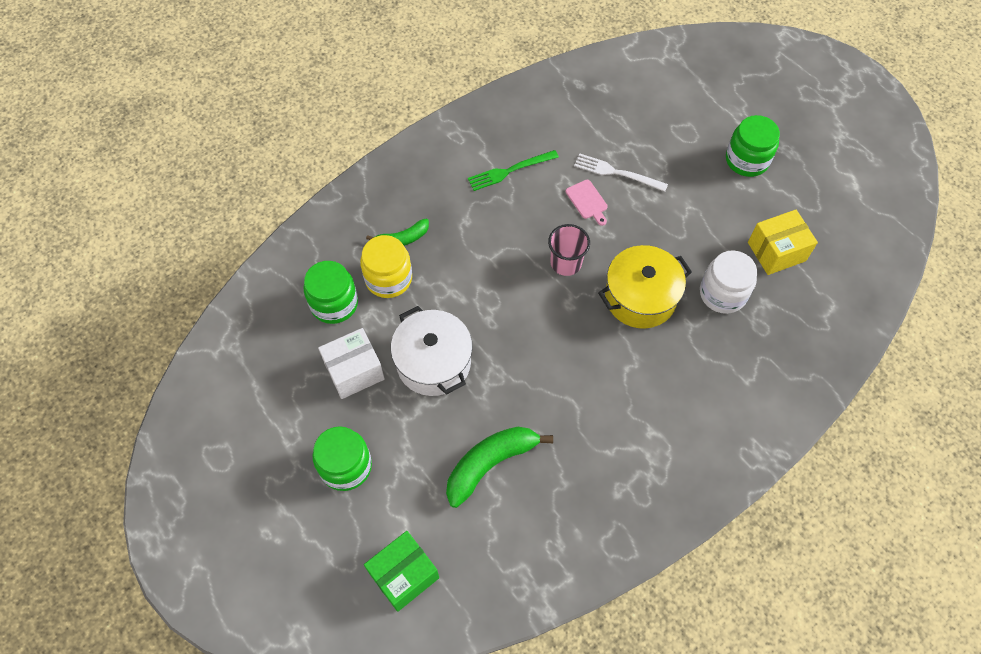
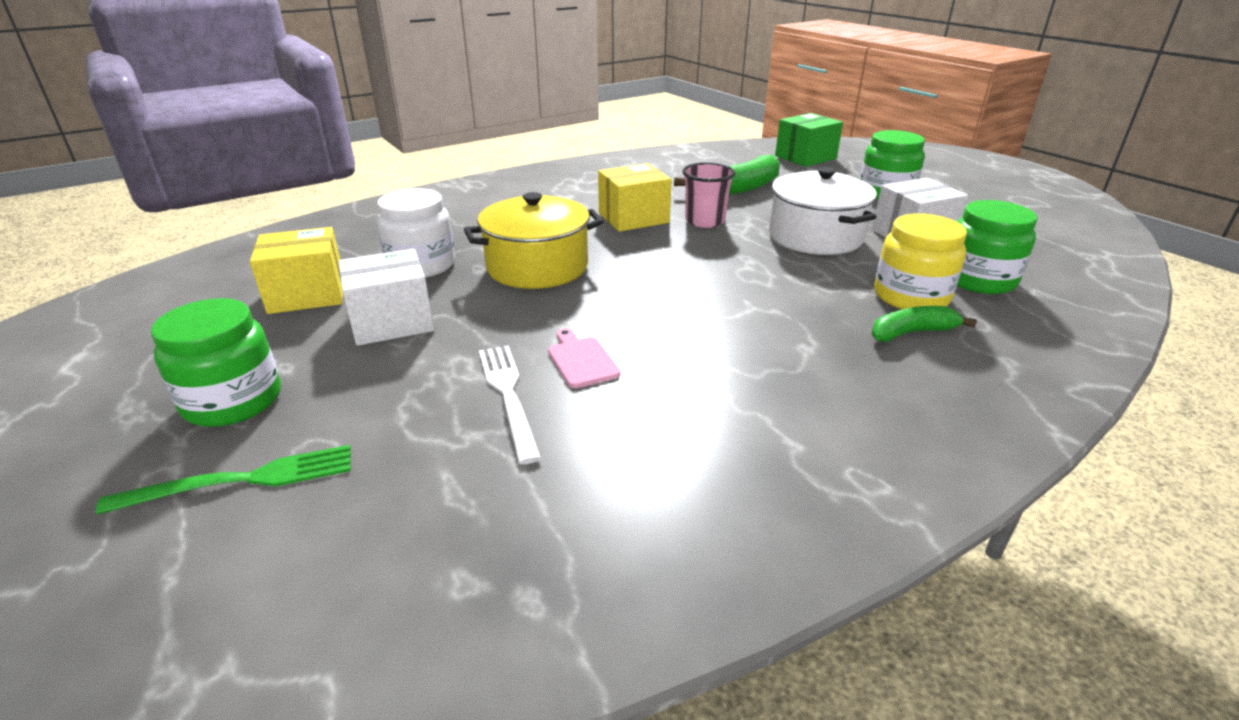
camera: 175 degrees left, 30 degrees down
green fork [468,150,559,191] -> green fork moved to [96,445,351,515]
pink cup [548,224,590,276] -> pink cup moved to [682,162,735,228]
white fork [574,153,668,192] -> white fork turned 135 degrees counterclockwise [479,346,541,464]
none -> white box [338,249,434,346]
none -> yellow box [598,163,672,232]

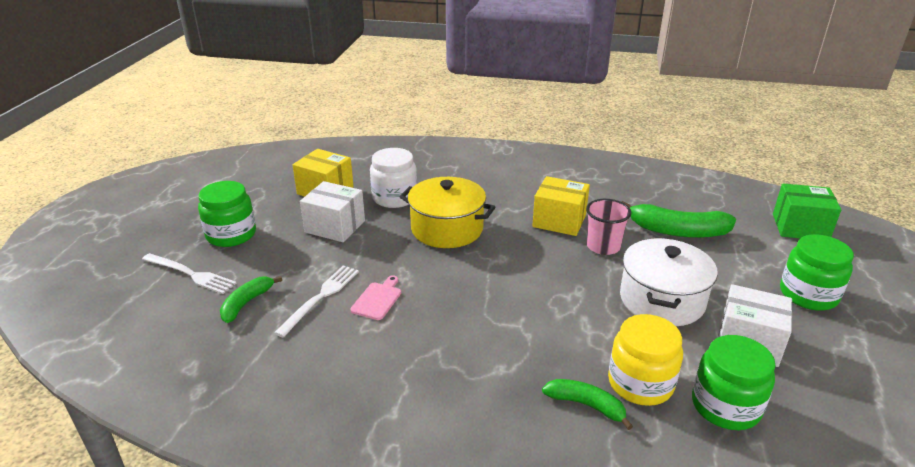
camera: 45 degrees right, 0 degrees up
green fork [96,445,351,515] -> white fork [142,253,236,294]
none -> green banana [220,276,282,323]

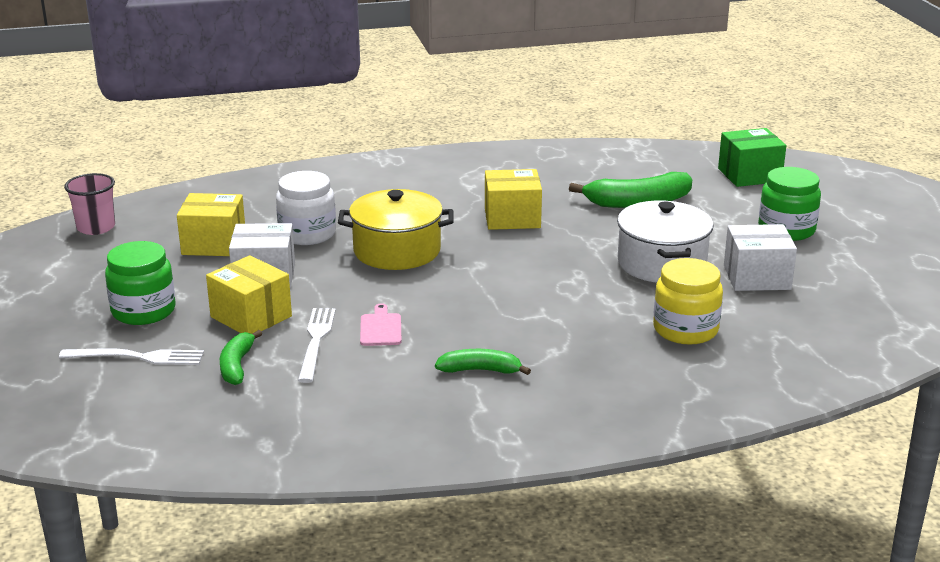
camera: 25 degrees left, 5 degrees down
green banana [542,379,633,430] -> green banana moved to [435,349,531,375]
pink cup [586,199,631,255] -> pink cup moved to [64,173,115,235]
green jar [692,335,775,430] -> none
none -> yellow box [206,255,292,334]

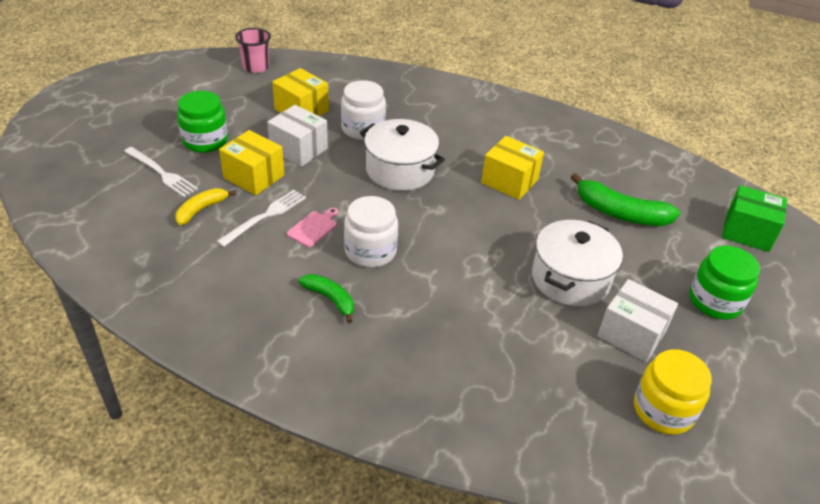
camera: 35 degrees right, 15 degrees up
yellow box [206,255,292,334] -> yellow box turned 45 degrees counterclockwise [219,130,284,195]
green banana [220,330,262,385] -> yellow banana [175,188,236,225]
yellow pot [338,189,454,270] -> white pot [360,119,445,191]
yellow jar [653,258,723,345] -> yellow jar moved to [634,349,712,435]
none -> white jar [344,196,398,267]

